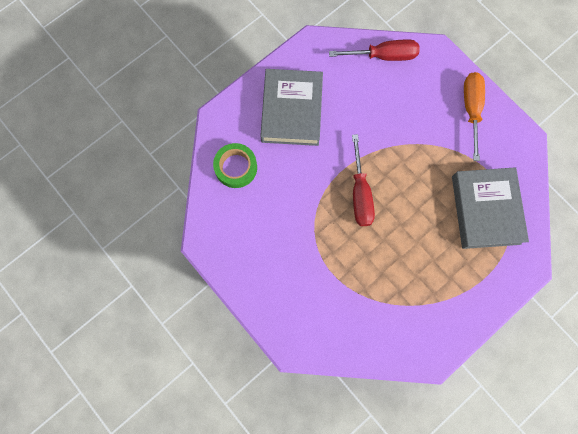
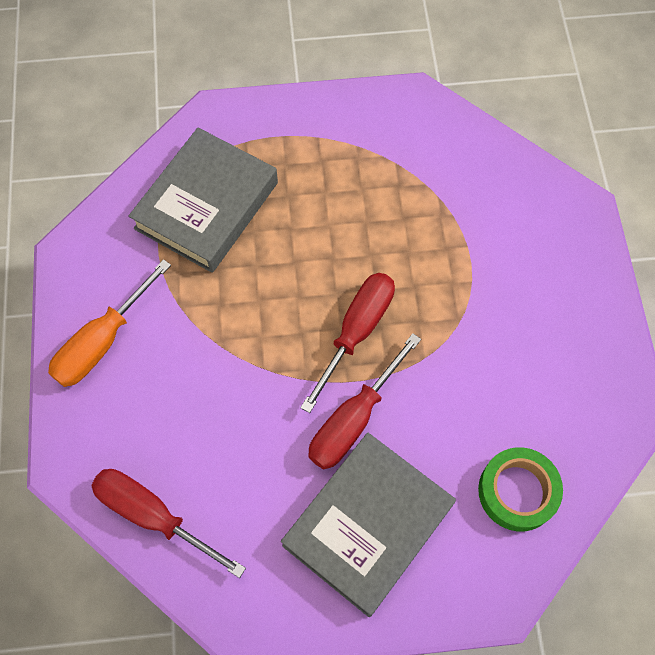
camera: 145 degrees left, 10 degrees down
none -> red screwdriver [308,333,421,469]

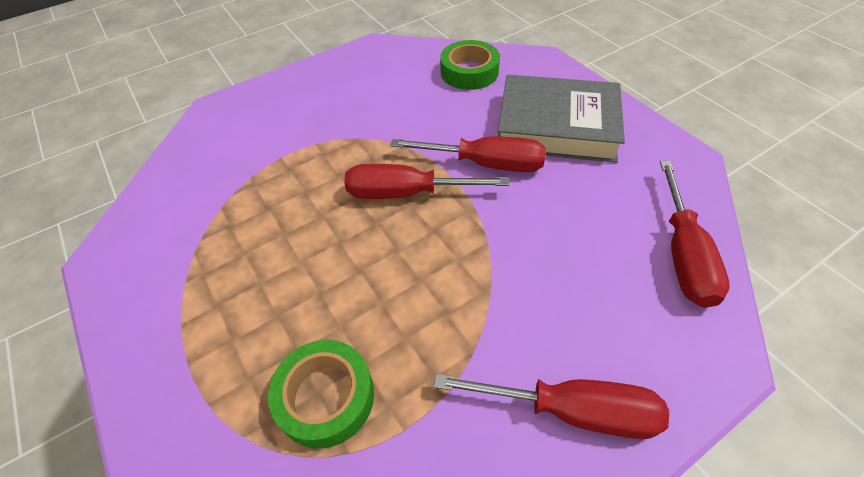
camera: 115 degrees left, 15 degrees down
orange screwdriver [48,259,171,387] -> red screwdriver [434,373,669,439]
grey book [128,128,278,273] -> green tape [268,340,374,449]

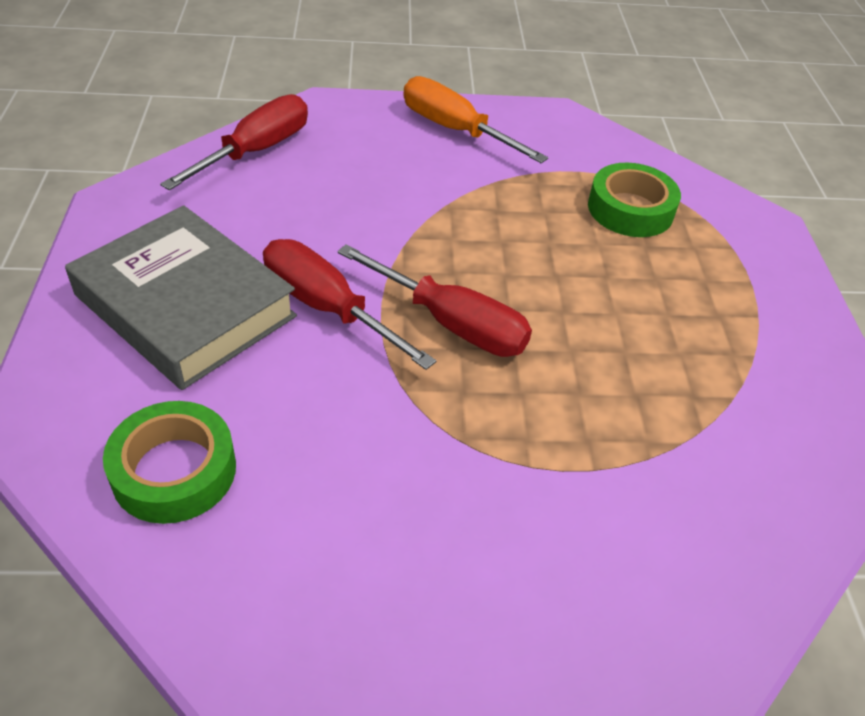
camera: 155 degrees left, 5 degrees down
red screwdriver [434,373,669,439] -> orange screwdriver [403,76,548,163]

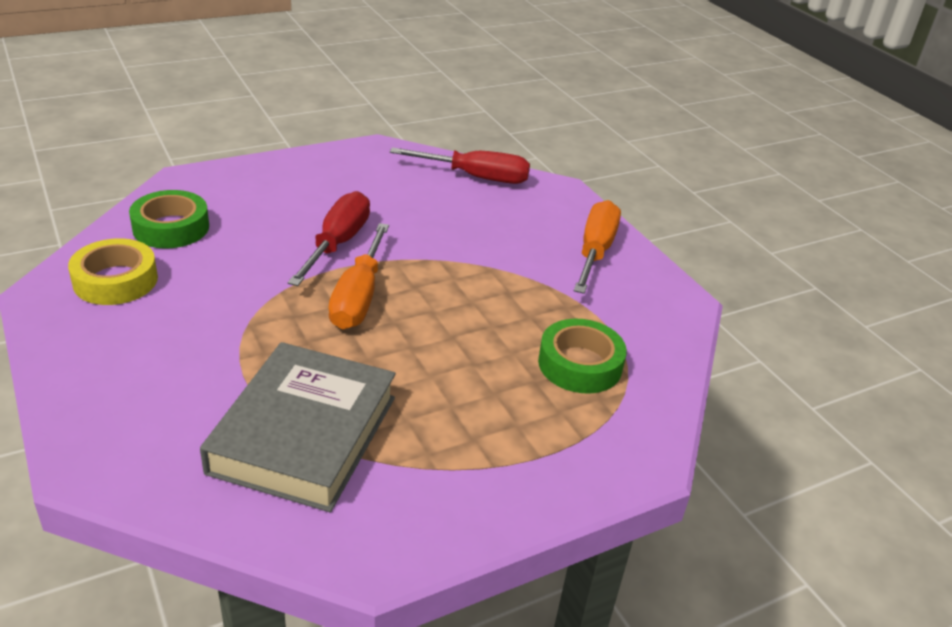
camera: 65 degrees right, 10 degrees down
grey book [65,205,297,390] -> grey book moved to [200,342,396,512]
red screwdriver [337,244,532,357] -> orange screwdriver [328,223,389,329]
none -> yellow tape [68,238,158,305]

